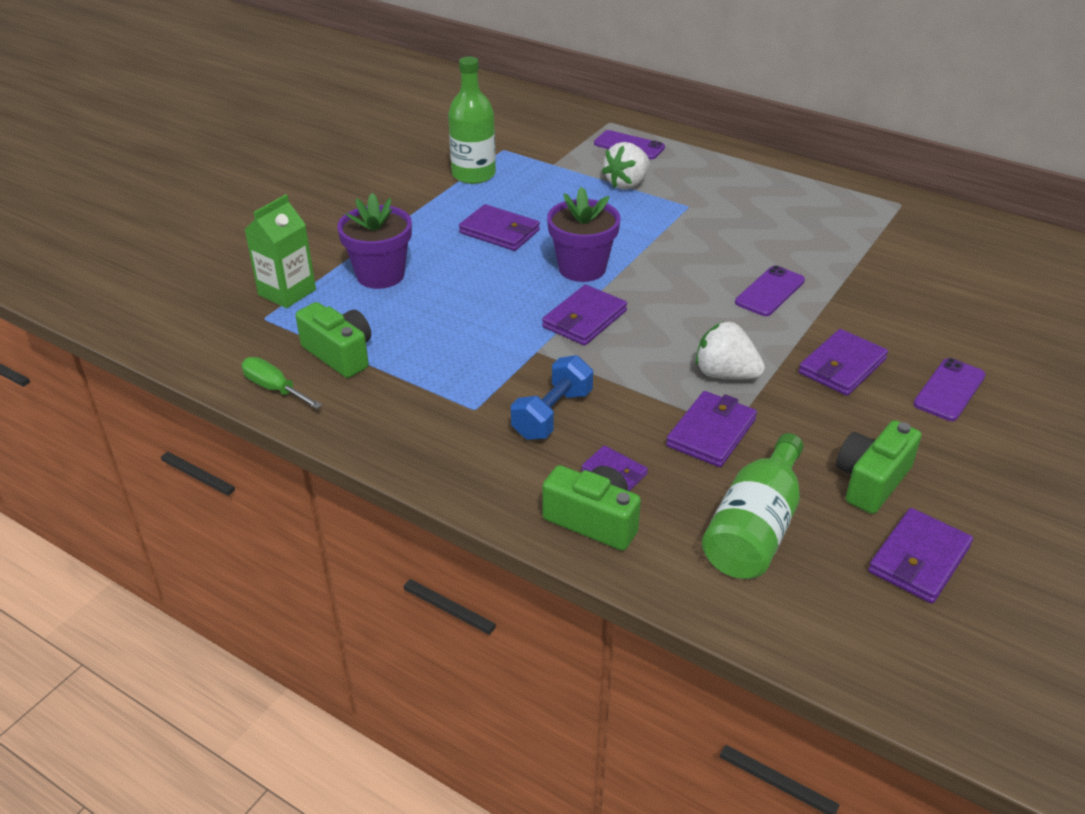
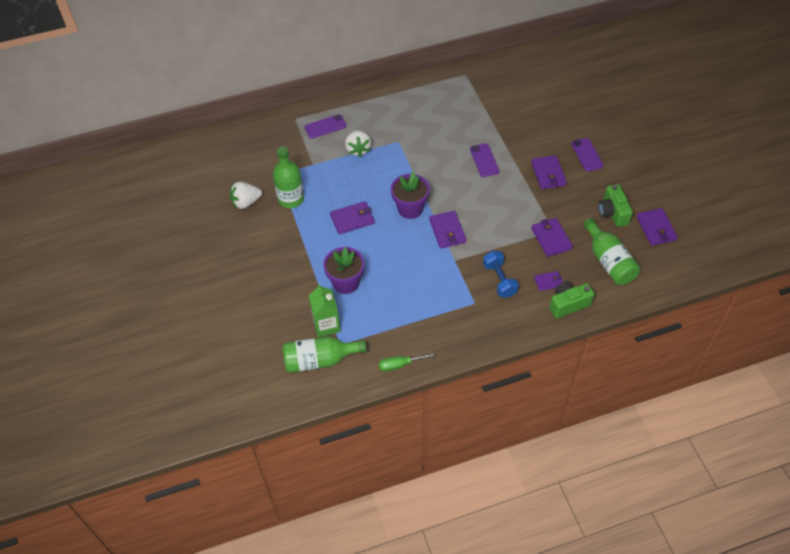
camera: 50 degrees left, 15 degrees up
green camera [296,302,371,378] -> none
white strawberry [696,321,765,380] -> white strawberry moved to [230,182,262,209]
none -> green bottle [283,336,367,373]

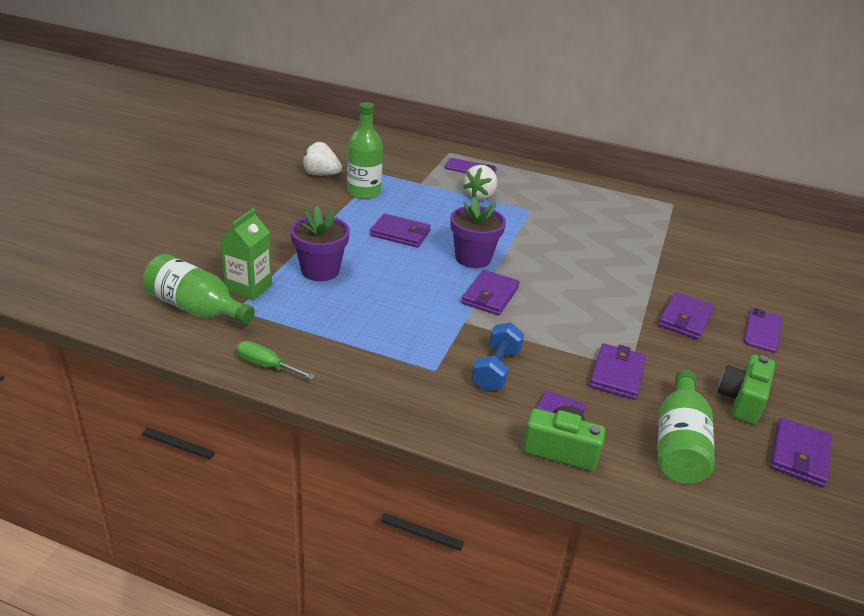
camera: 35 degrees right, 20 degrees down
purple phone [470,143,499,177] -> none

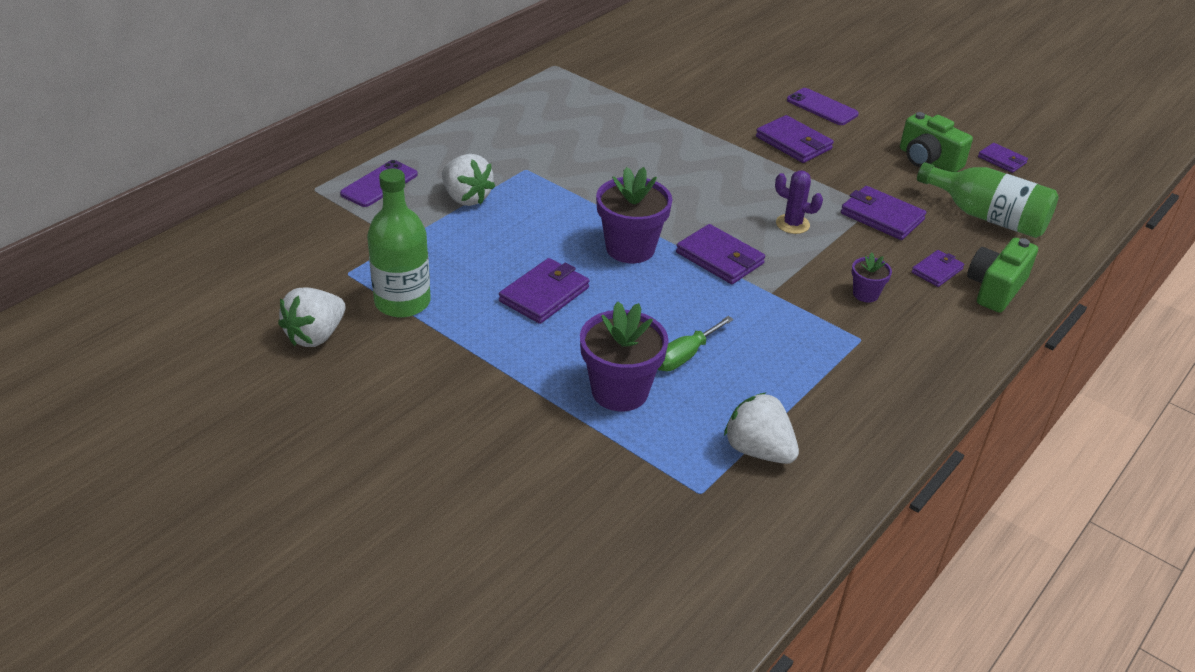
camera: 70 degrees left, 5 degrees up
green bottle [143,254,255,324] -> none
green carton [220,208,272,301] -> none
green screwdriver [236,341,316,380] -> green screwdriver moved to [658,316,734,371]
blue dumbbell [472,322,524,391] -> purple flower pot [852,252,892,302]
purple wallet [770,418,832,487] -> purple wallet [978,143,1028,173], size x0.62
none -> white strawberry [724,392,799,464]
none -> purple cactus [775,170,823,234]

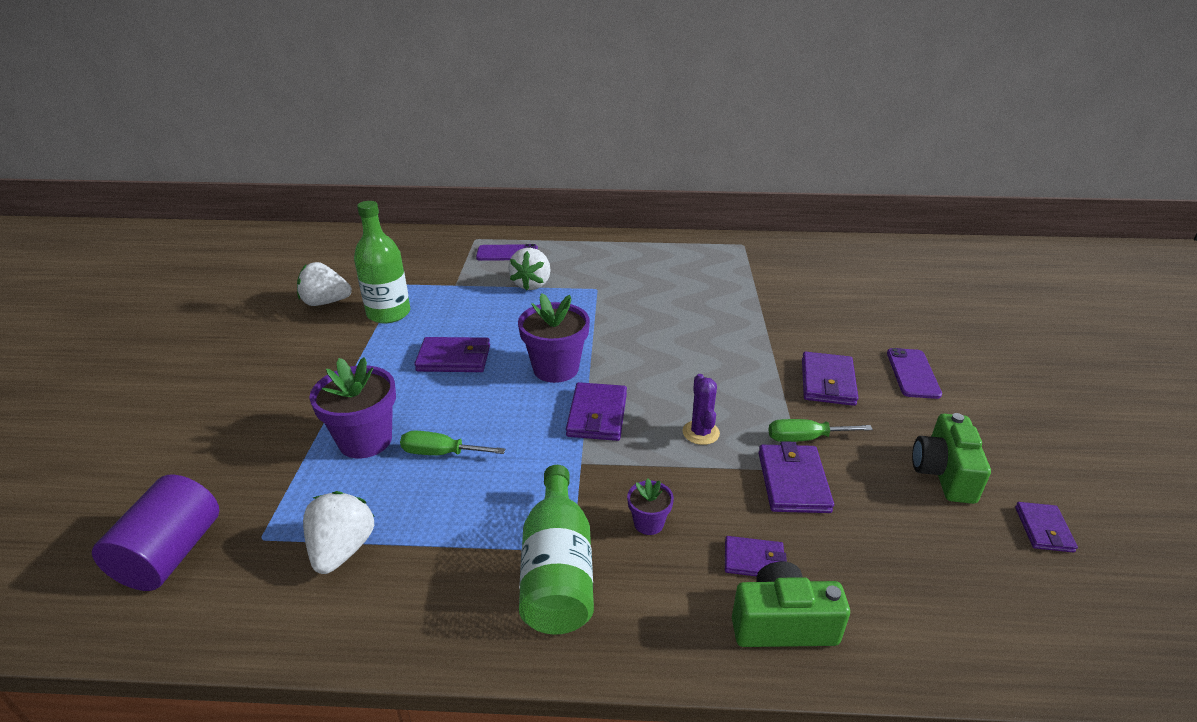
camera: 55 degrees right, 5 degrees down
green bottle [917,162,1059,238] -> green bottle moved to [519,465,594,634]
none -> purple cylinder [92,475,219,591]
none -> green screwdriver [768,419,873,442]

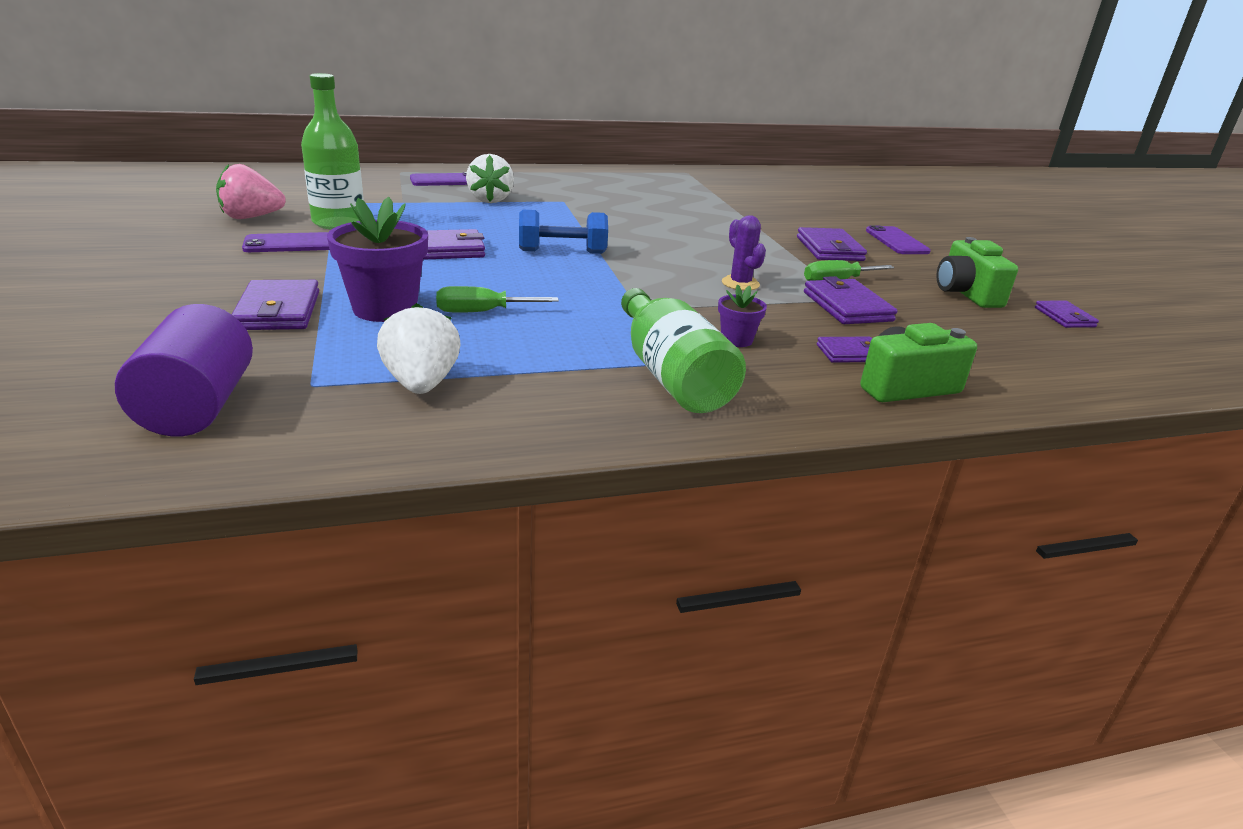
camera: 20 degrees left, 5 degrees down
white strawberry [297,262,352,306] -> pink strawberry [216,164,286,219]
purple flower pot [518,293,590,383] -> blue dumbbell [519,210,608,254]
purple wallet [566,382,627,441] -> purple wallet moved to [232,280,319,330]
none -> purple phone [242,232,330,252]

